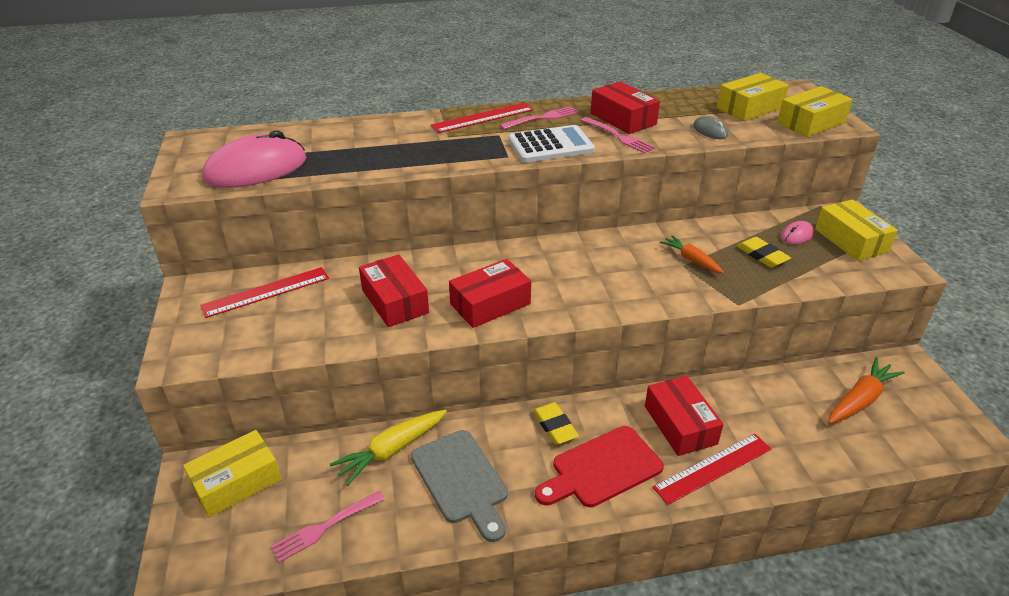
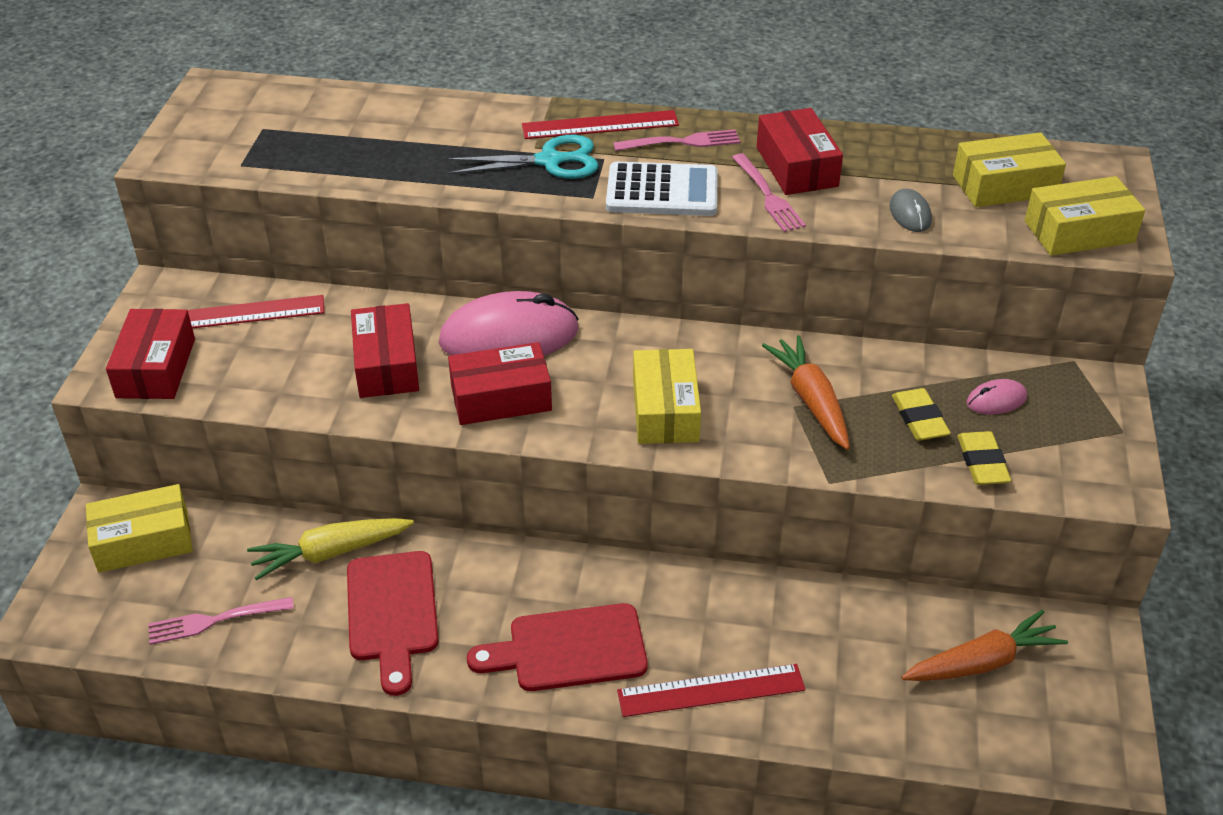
camera: 20 degrees right, 5 degrees up
pink mouse [202,130,306,188] -> pink mouse moved to [439,291,579,356]
grey cutting board [411,430,508,542] -> red cutting board [347,551,439,696]
yellow eraser [533,402,579,445] -> yellow eraser moved to [957,431,1011,485]
red box [645,376,724,456] -> red box moved to [106,309,195,399]
orange carrot [660,235,724,274] -> orange carrot [762,335,850,450], size x1.52
yellow box [815,199,898,261] -> yellow box moved to [633,349,701,444]
none -> turquoise scissors [446,135,599,179]

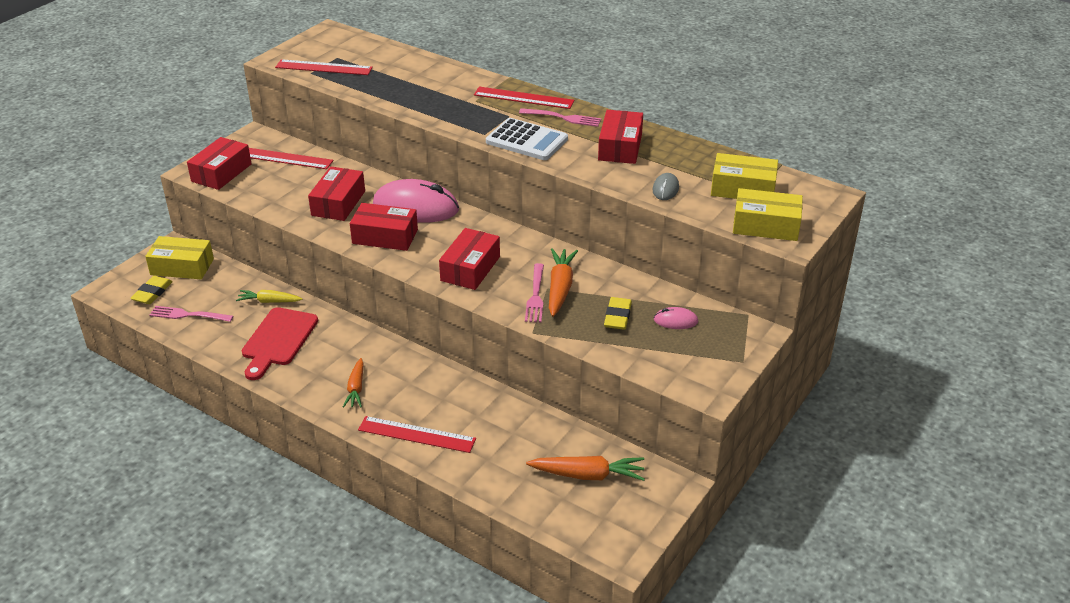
camera: 25 degrees right, 5 degrees down
yellow carrot [247,518,414,580] -> yellow carrot [236,290,303,303], size x0.66
turquoise scissors [446,135,599,179] -> none
red cutting board [467,603,648,691] -> orange carrot [343,358,364,408]
yellow box [633,349,701,444] -> red box [439,228,500,290]
pink fork [732,153,806,232] -> pink fork moved to [525,263,544,322]
yellow eraser [957,431,1011,485] -> yellow eraser moved to [130,276,173,304]
none -> red ruler [275,60,373,75]

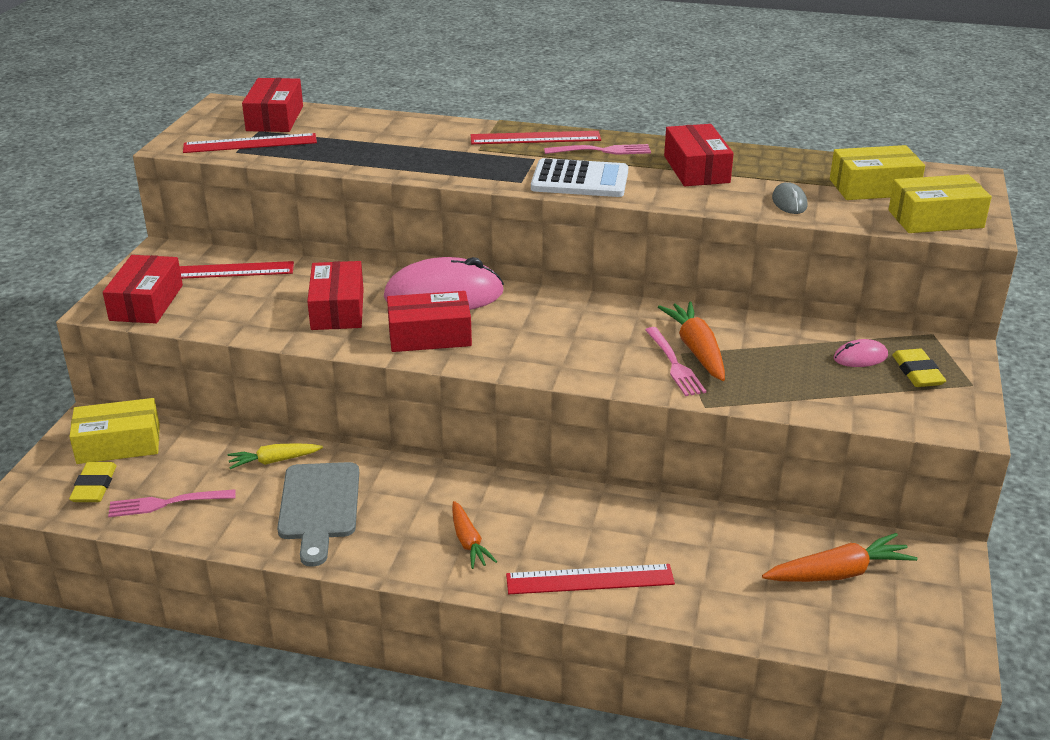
camera: 20 degrees left, 5 degrees down
red cutting board [242,307,318,380] -> grey cutting board [277,462,359,567]
red box [439,228,500,290] -> red box moved to [242,78,303,132]
yellow eraser [604,297,632,330] -> yellow eraser moved to [892,349,946,387]

